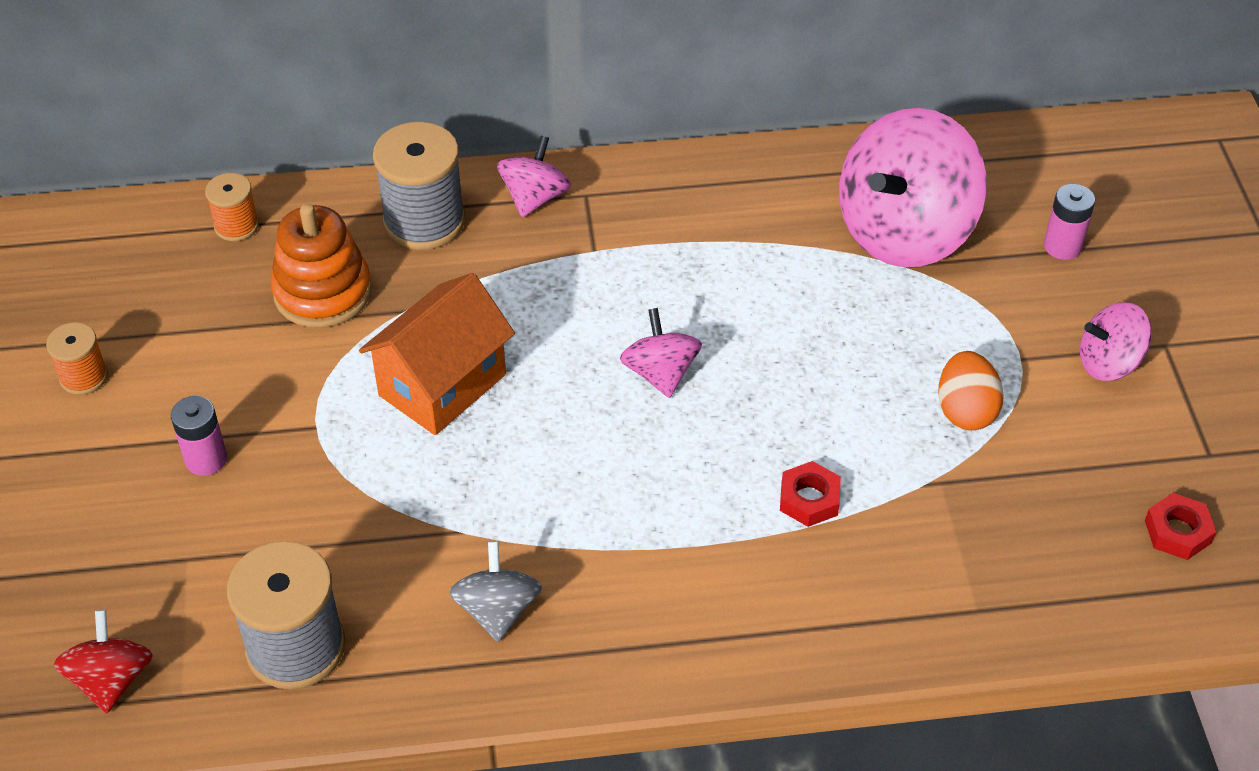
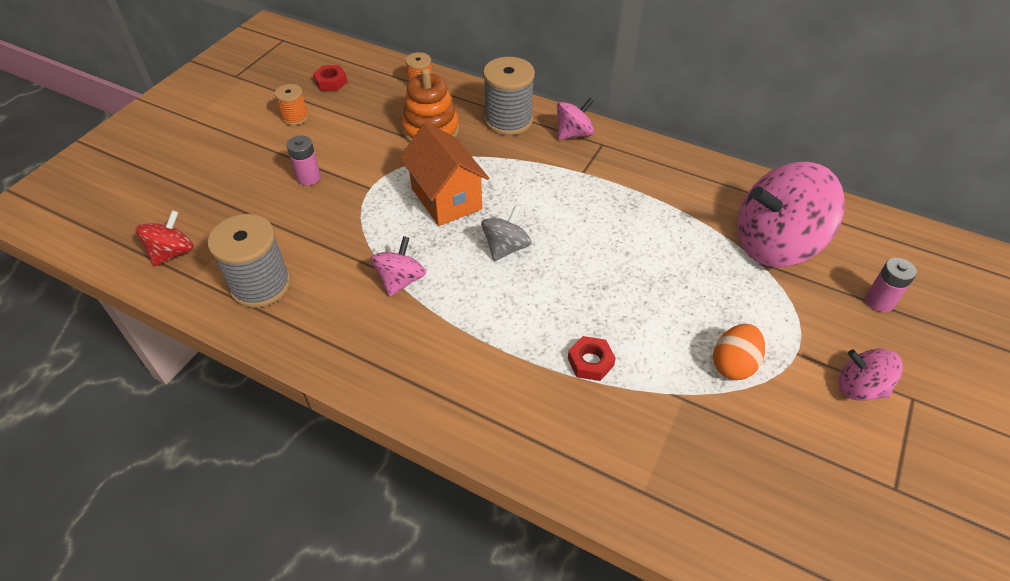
camera: 35 degrees right, 0 degrees up
orange house [359,273,515,435] -> orange house turned 75 degrees clockwise [400,122,489,226]
grey spinning top [449,541,542,642] -> grey spinning top moved to [481,205,532,261]
pink spinning top [620,308,702,398] -> pink spinning top moved to [370,236,426,296]
red nut [1145,493,1216,560] -> red nut moved to [313,65,347,91]

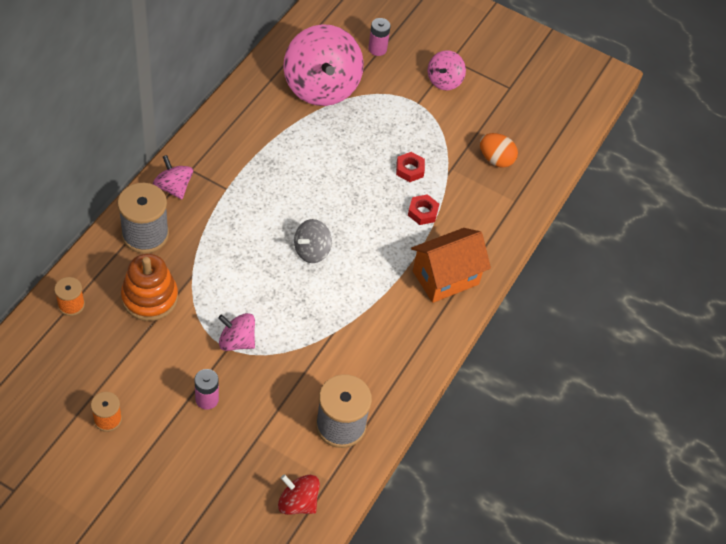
camera: 95 degrees left, 5 degrees up
red nut [313,65,347,91] -> red nut moved to [396,152,425,182]
pink spinning top [370,236,426,296] -> pink spinning top moved to [218,313,255,351]
orange house [400,122,489,226] -> orange house moved to [411,228,491,303]
grey spinning top [481,205,532,261] -> grey spinning top turned 75 degrees counterclockwise [294,219,332,263]
orange egg [713,324,765,380] -> orange egg moved to [480,133,518,168]

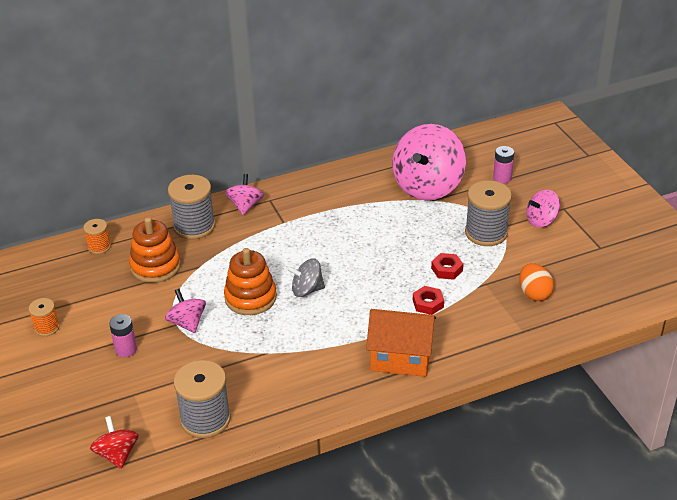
camera: 45 degrees right, 15 degrees down
none -> orange stacking toy [224,248,277,315]
none -> grey spool [465,180,512,246]

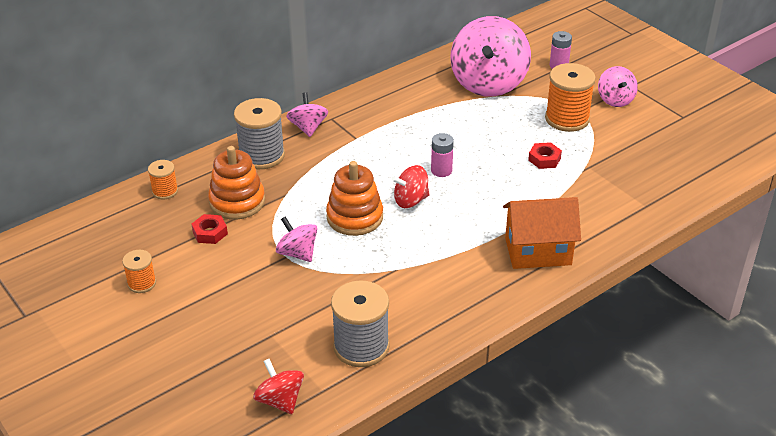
camera: 15 degrees left, 0 degrees up
pink battery [109,314,137,357] -> pink battery moved to [431,133,454,177]
grey spinning top [287,259,325,297] -> red spinning top [392,165,429,208]
red nut [413,286,444,315] -> red nut moved to [191,214,228,244]
grey spool [465,180,512,246] -> orange spool [545,63,596,132]
orange egg [519,263,554,301] -> none
pink spinning top [526,189,560,228] -> pink spinning top turned 60 degrees counterclockwise [598,66,638,107]

